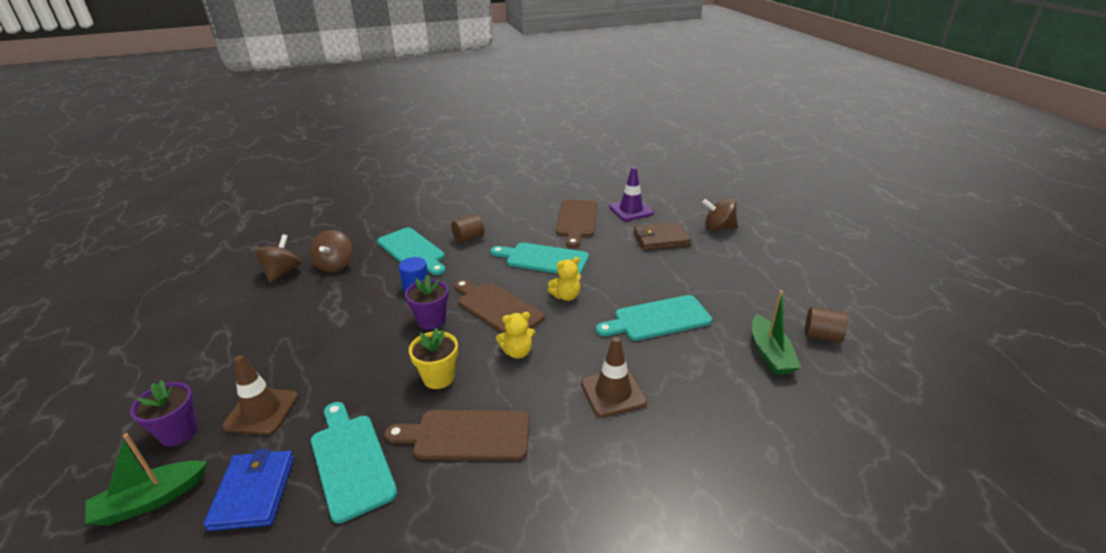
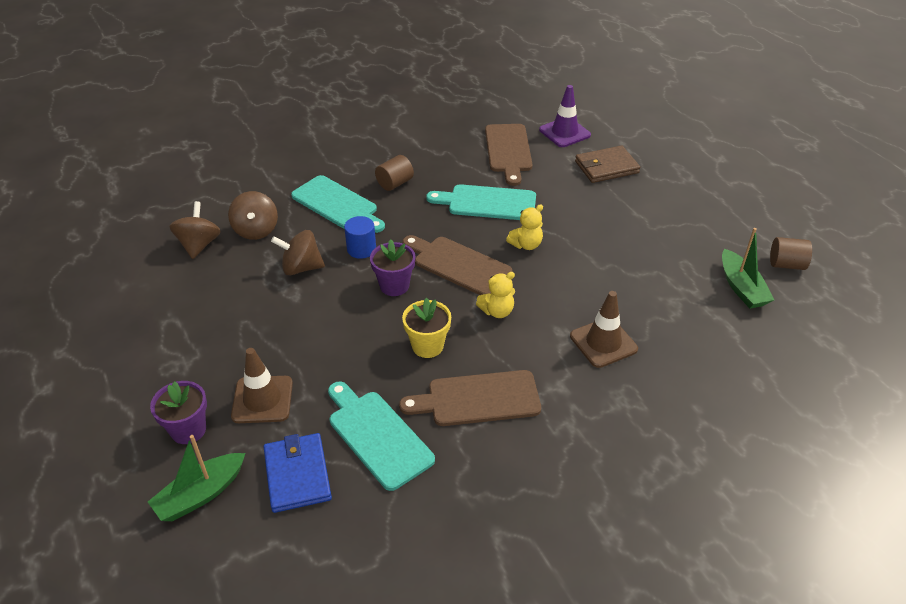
camera: 10 degrees left, 10 degrees up
turquoise cutting board [596,295,712,341] -> none
brown spinning top [702,198,738,231] -> brown spinning top moved to [271,230,325,276]

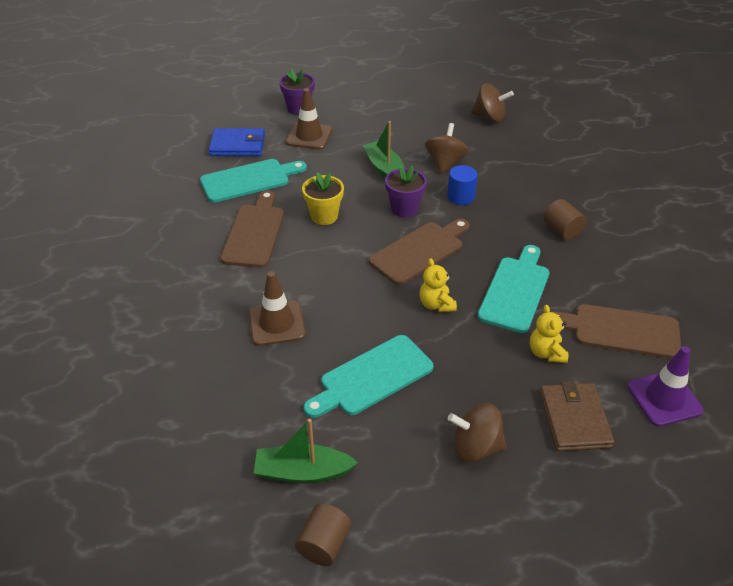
camera: 105 degrees right, 0 degrees up
green boat [148,435,245,521] -> green boat moved to [363,121,404,179]
brown spinning top [228,191,278,240] -> brown spinning top moved to [448,403,507,463]
turquoise cutting board [291,175,385,233] -> turquoise cutting board moved to [304,335,433,418]
yellow teddy bear [476,272,515,318] -> yellow teddy bear moved to [530,305,568,363]

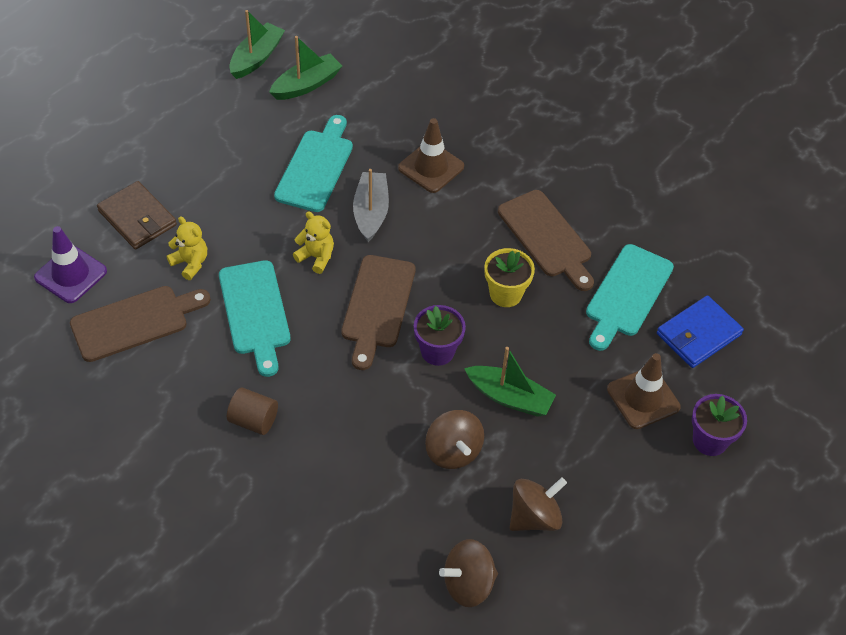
camera: 140 degrees right, 10 degrees up
brown cylinder [295,503,351,566] -> green boat [229,10,285,79]
blue cylinder [447,165,478,205] -> none
brown spinning top [448,403,507,463] -> brown spinning top moved to [510,477,567,531]
none -> grey boat [353,169,389,242]

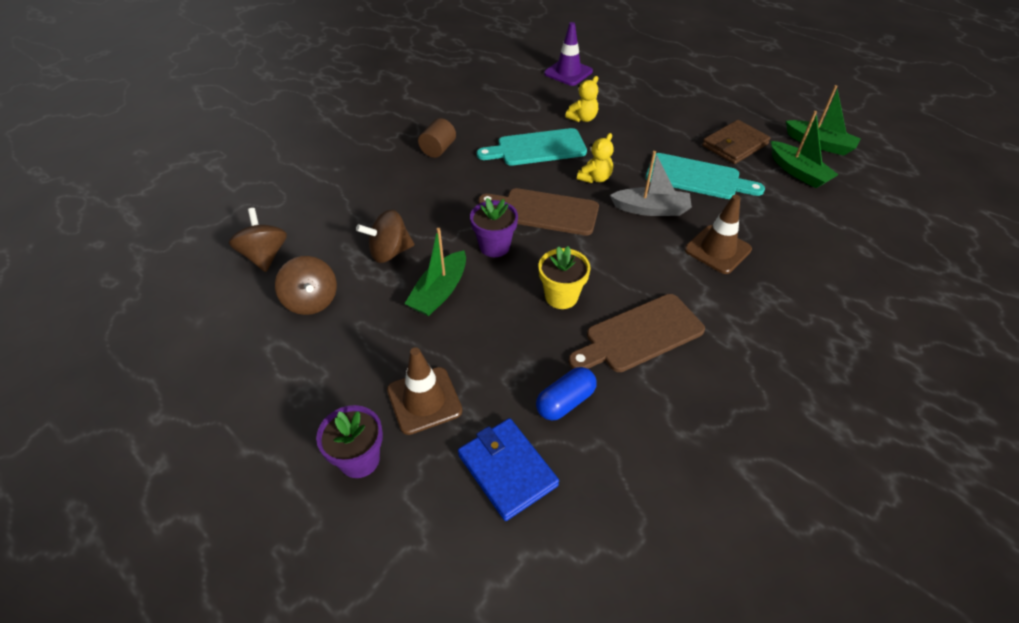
camera: 95 degrees right, 5 degrees down
brown cutting board [70,286,211,362] -> none
brown wallet [97,181,177,250] -> brown wallet moved to [702,120,771,164]
turquoise cutting board [586,244,674,351] -> blue capsule [536,367,596,421]

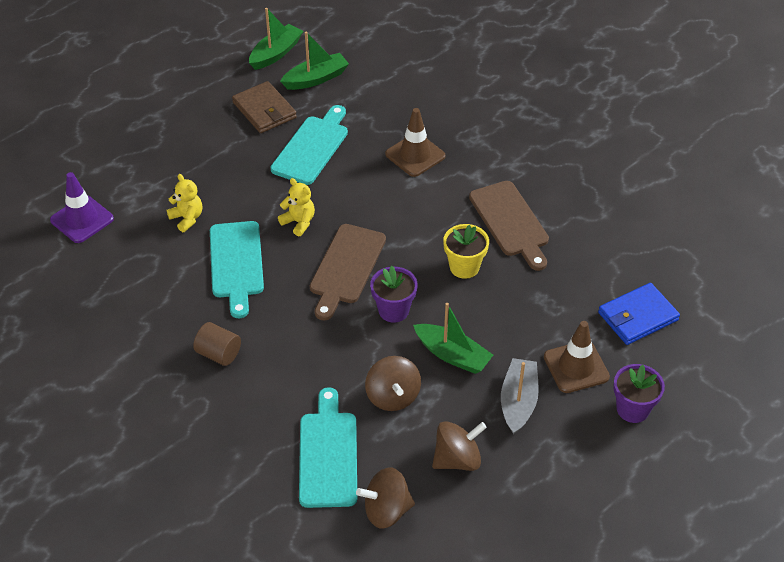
camera: 85 degrees left, 0 degrees up
blue capsule [536,367,596,421] -> none
grey boat [610,151,692,216] -> grey boat moved to [501,358,539,434]
none -> turquoise cutting board [299,387,357,508]

